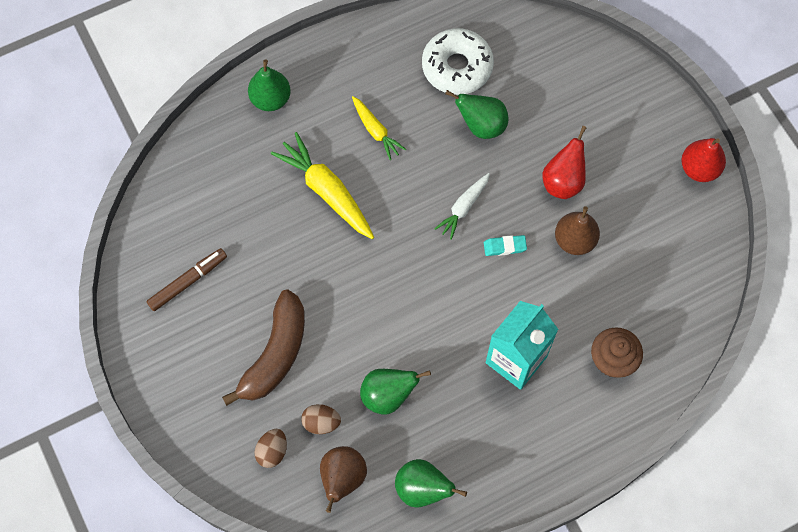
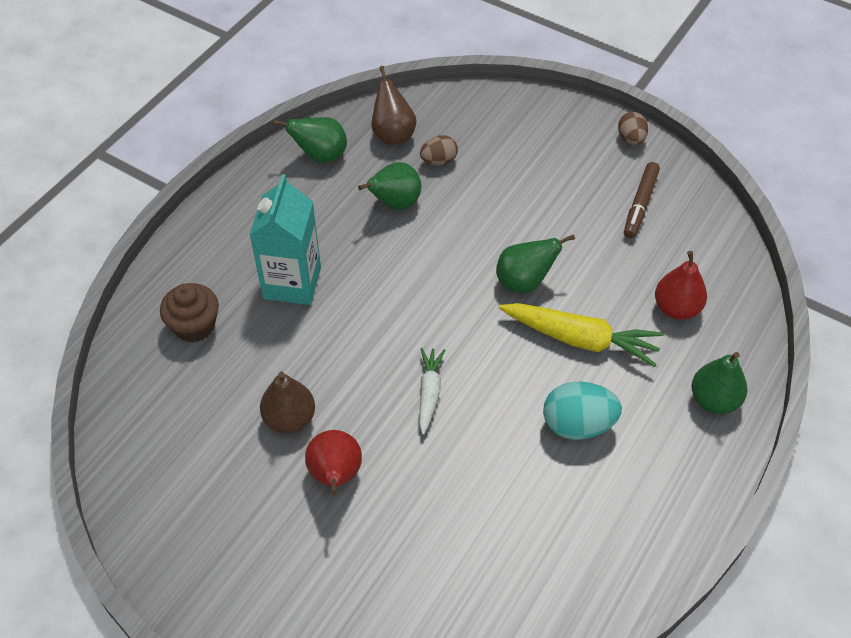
camera: 150 degrees right, 15 degrees down
brown banana [222,290,305,406] -> none
brown egg [255,429,287,468] -> brown egg moved to [618,112,648,145]
yellow carrot [352,96,406,160] -> turquoise egg [543,381,622,440]
white donut [422,28,494,95] -> none
green pear [445,90,509,139] -> green pear moved to [496,234,575,293]
turquoise eraser [484,235,527,256] -> none
red pear [681,138,726,182] -> red pear moved to [655,251,707,320]

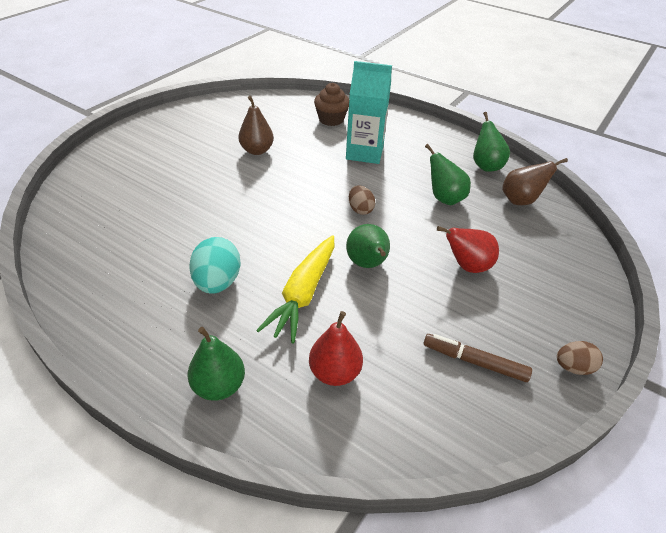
camera: 90 degrees right, 10 degrees down
red pear [305,430,362,495] -> red pear moved to [437,226,499,273]
white carrot [419,348,445,435] -> none
brown egg [420,135,458,166] -> brown egg moved to [349,185,375,215]

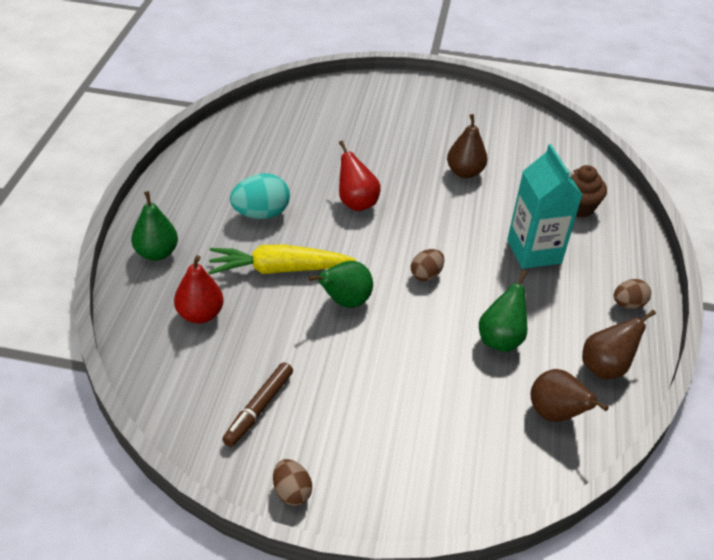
camera: 65 degrees right, 0 degrees up
brown marker [424,334,532,382] -> brown marker turned 150 degrees counterclockwise [222,362,293,447]
red pear [437,226,499,273] -> red pear moved to [339,141,381,211]
green pear [473,112,510,172] -> brown pear [582,310,656,379]
none -> brown egg [614,279,651,309]

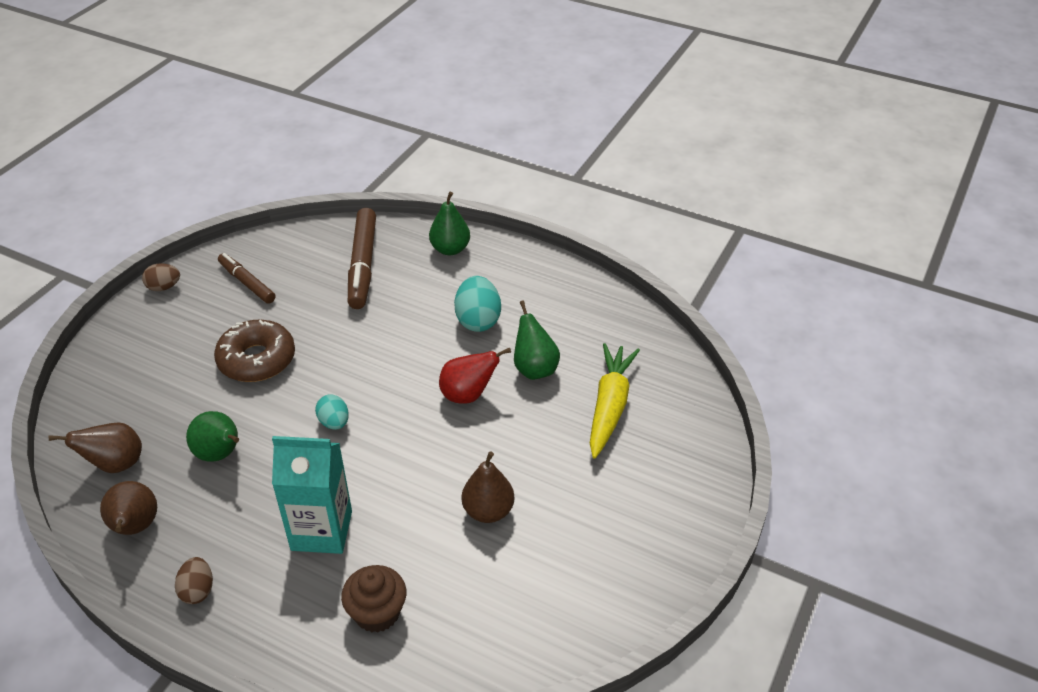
camera: 110 degrees right, 0 degrees up
red pear [174,255,223,324] -> brown marker [348,208,376,309]
yellow carrot [208,244,356,275] -> yellow carrot moved to [590,343,640,459]
green pear [308,261,373,308] -> green pear moved to [514,300,560,380]
brown egg [411,249,444,281] -> turquoise egg [315,394,349,430]
none -> brown donut [214,320,295,382]

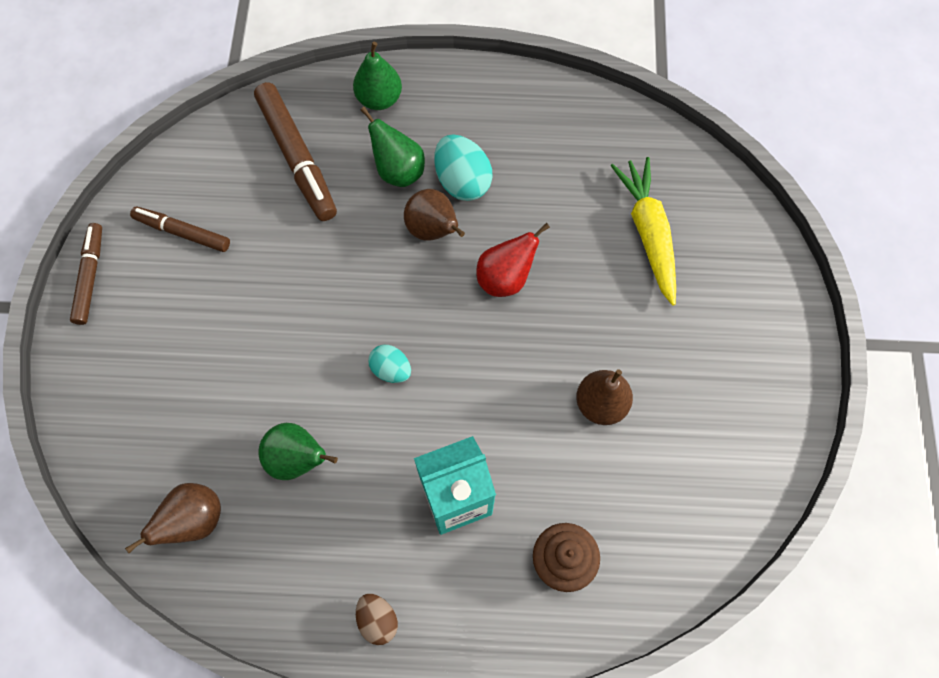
camera: 25 degrees left, 25 degrees up
brown pear [100,481,157,535] -> brown pear moved to [404,189,465,241]
brown egg [142,264,180,291] -> brown marker [70,223,102,325]
brown donut [214,320,295,382] -> none
green pear [514,300,560,380] -> green pear moved to [361,107,425,187]

